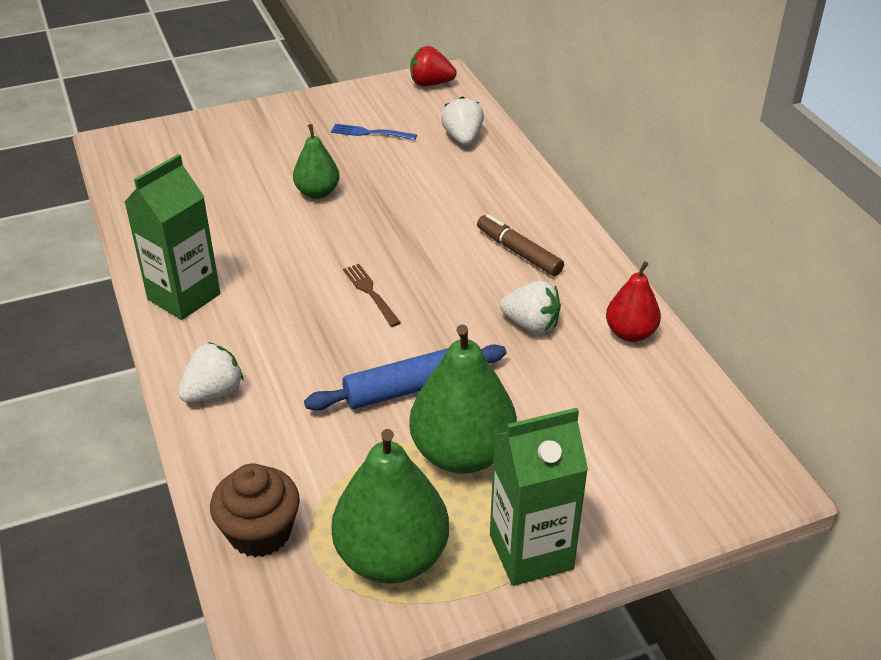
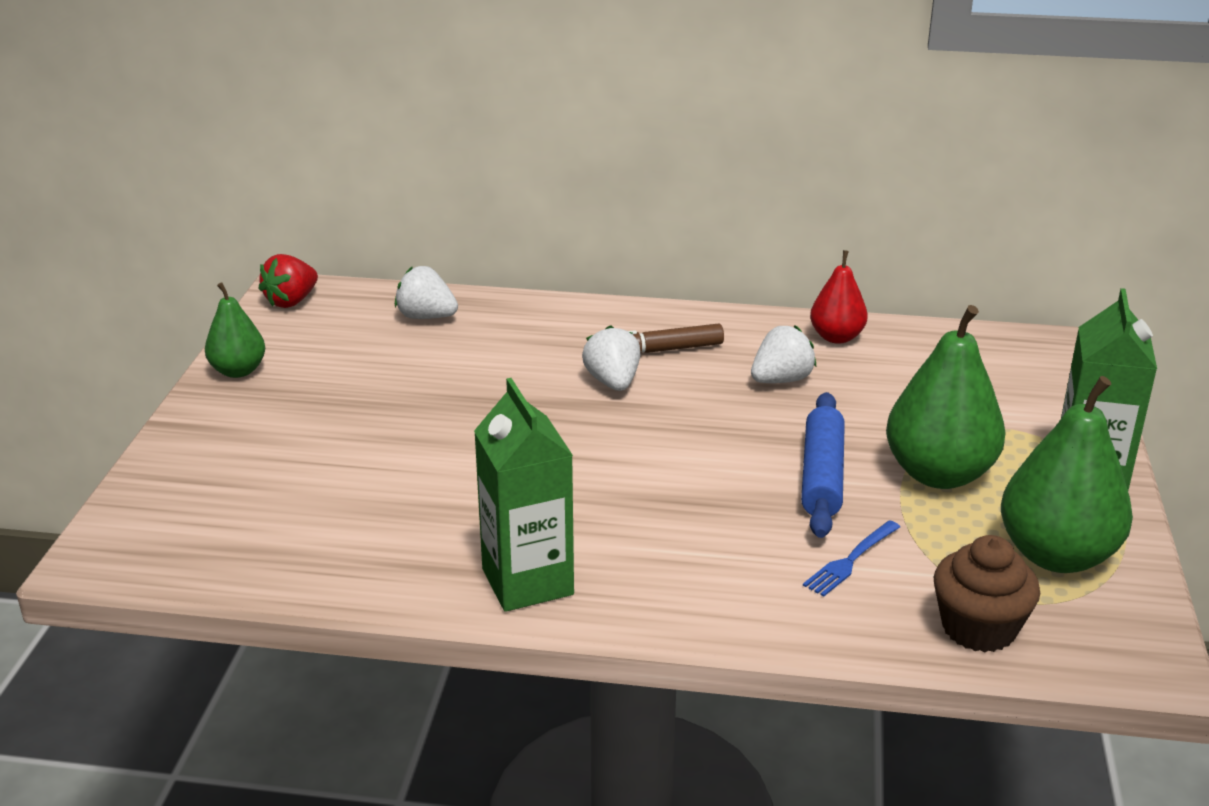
camera: 60 degrees left, 10 degrees down
white strawberry [178,342,243,403] -> white strawberry moved to [582,325,640,391]
green pear [293,124,340,199] -> green pear moved to [205,282,265,378]
blue fork [331,124,417,140] -> blue fork moved to [803,520,900,597]
brown fork [343,264,401,327] -> none

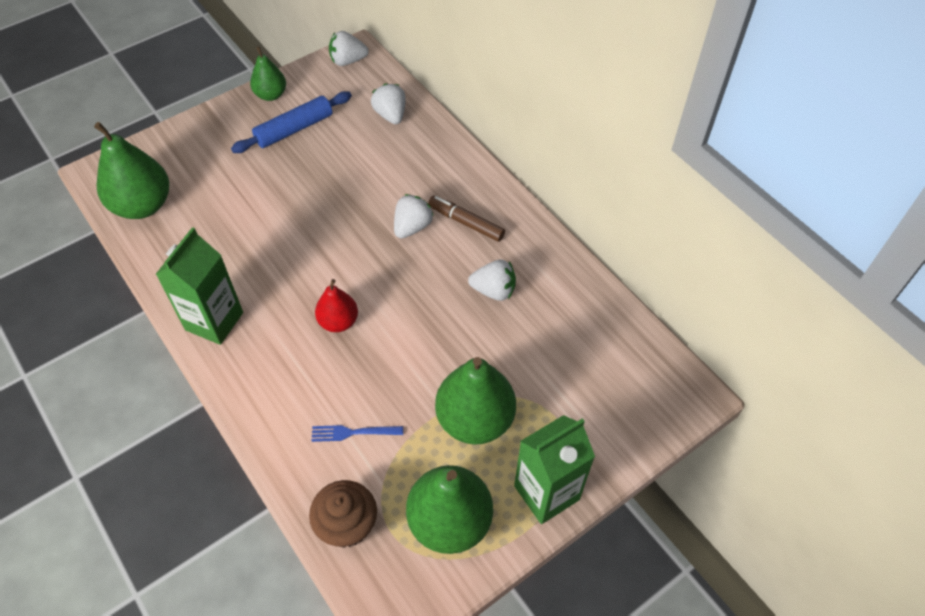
camera: 45 degrees right, 25 degrees up
red strawberry [258,254,318,308] -> white strawberry [329,31,369,66]
blue rolling pin [801,392,845,538] -> blue rolling pin moved to [231,91,352,153]
red pear [810,250,868,344] -> red pear moved to [315,279,358,332]
none -> green pear [94,122,169,219]

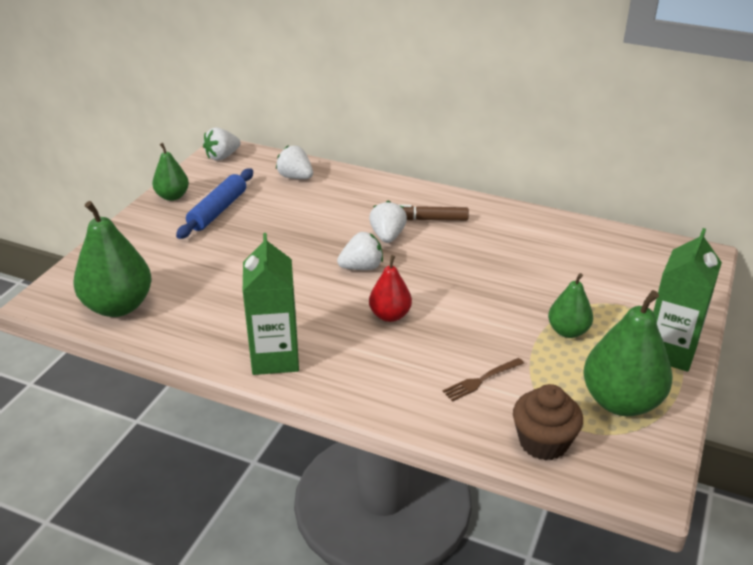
camera: 30 degrees left, 20 degrees down
blue fork [311,425,403,442] -> brown fork [442,358,524,402]
green pear [435,357,516,445] -> green pear [548,273,593,338], size x0.57
white strawberry [468,259,516,301] -> white strawberry moved to [337,232,383,270]

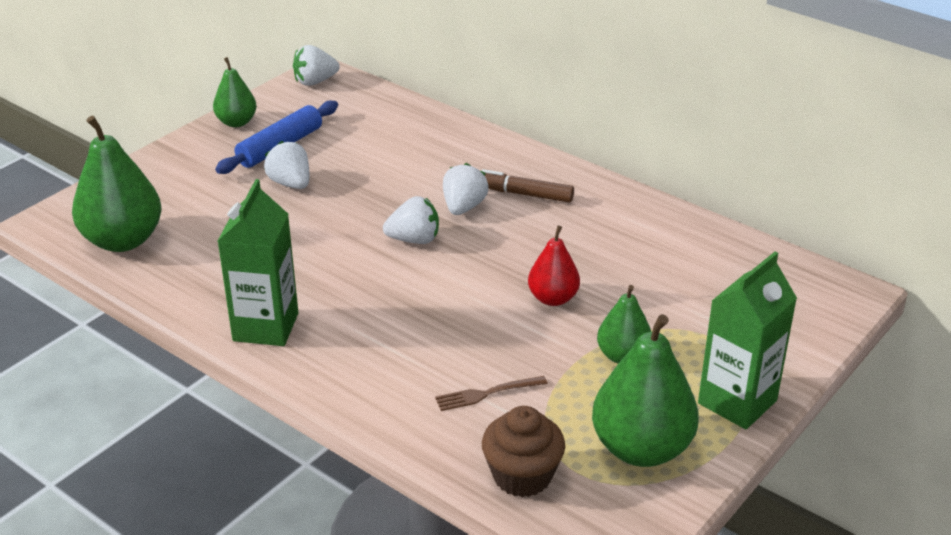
camera: 15 degrees right, 0 degrees up
white strawberry [276,145,313,179] -> white strawberry moved to [264,141,309,189]
red pear [369,255,412,322] -> red pear moved to [528,226,580,306]

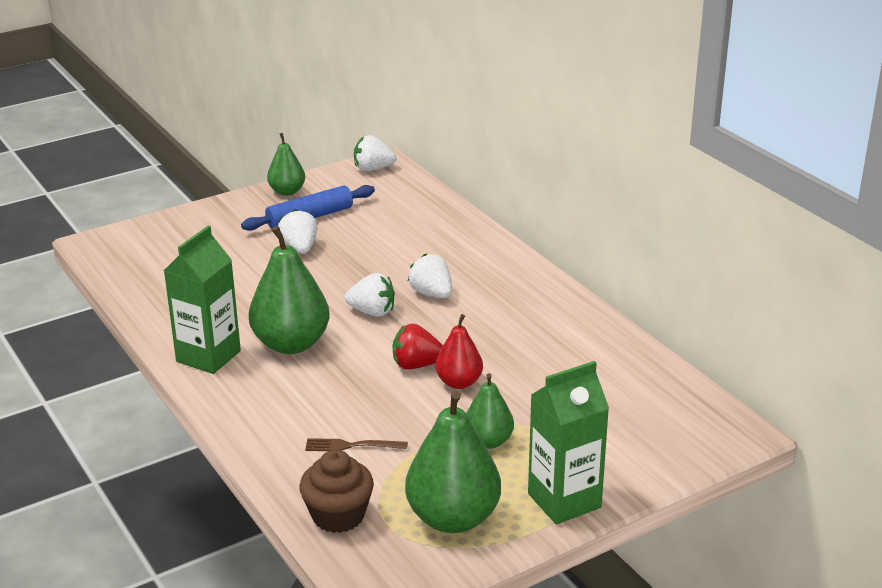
camera: 20 degrees right, 5 degrees down
green pear [72,116,161,252] -> green pear moved to [249,226,329,354]
white strawberry [443,163,489,215] -> white strawberry turned 75 degrees counterclockwise [408,254,452,298]
brown marker [482,169,574,203] -> none
none -> red strawberry [393,324,443,370]

